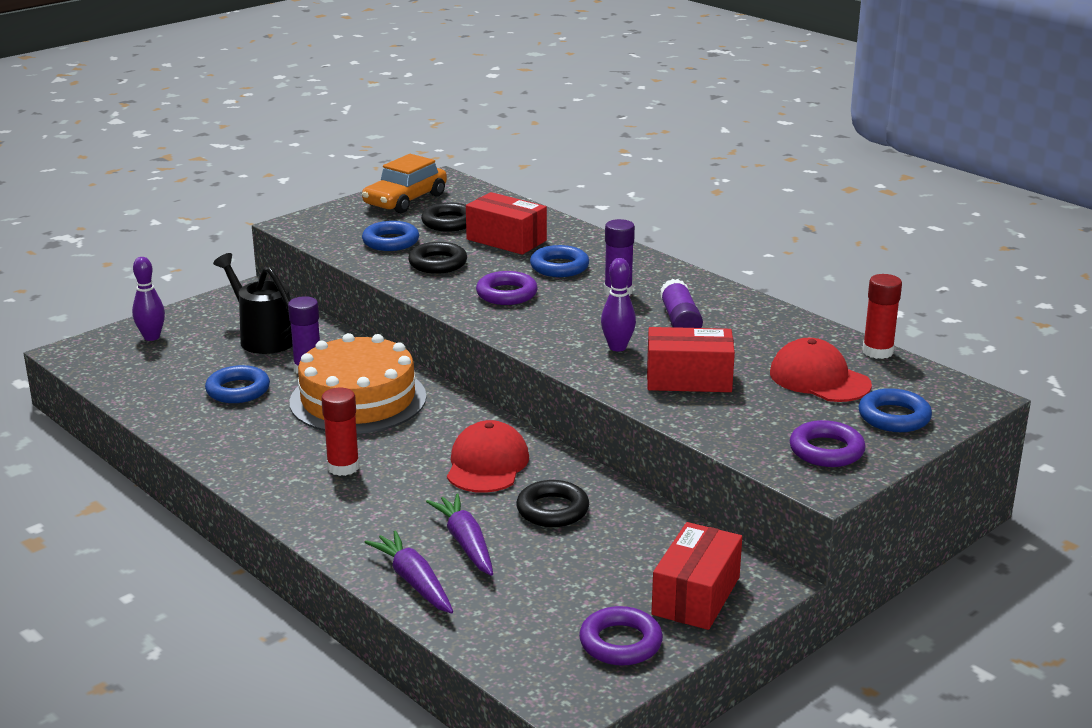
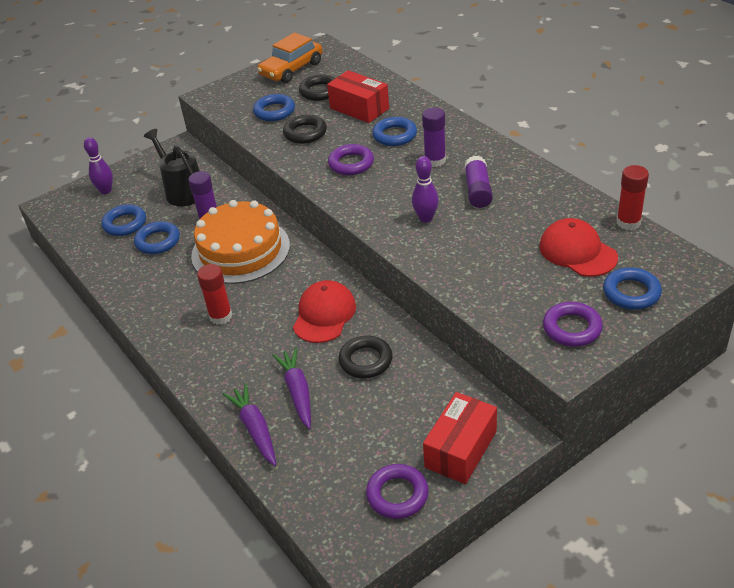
camera: 10 degrees right, 15 degrees up
red box [647,327,735,392] -> none
none -> blue ring [101,204,146,236]

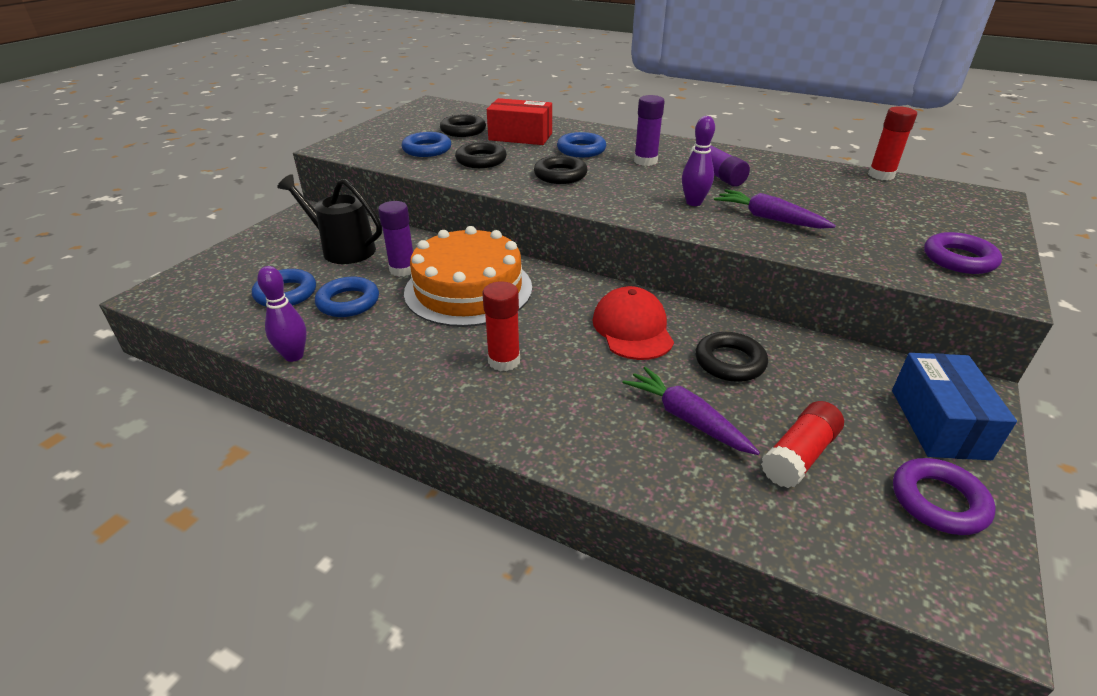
camera: 30 degrees left, 5 degrees down
purple bowling pin [84,137,113,194] -> purple bowling pin moved to [257,266,307,362]
purple carrot [222,384,276,466] -> purple carrot moved to [714,189,836,229]
orange car [257,32,323,83] -> none
purple ring [328,144,374,175] -> black ring [534,155,588,184]
red box [423,392,497,484] -> blue box [892,353,1017,460]
red cap [539,218,618,277] -> none
blue ring [603,267,662,310] -> none
none -> red glue stick [761,401,844,488]

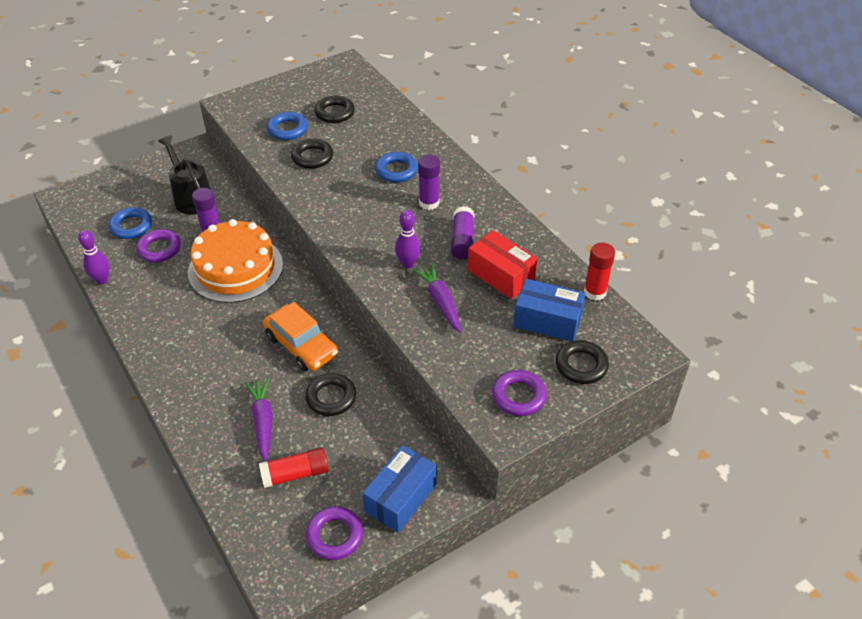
camera: 30 degrees right, 10 degrees up
blue ring [315,277,379,317] -> purple ring [136,229,181,262]
red glue stick [483,281,520,371] -> none
red box [487,98,552,145] -> red box moved to [468,230,538,299]
black ring [534,155,588,184] -> black ring moved to [556,340,609,384]
red cap [592,286,674,360] -> orange car [263,302,338,371]
none -> blue box [514,279,586,342]

